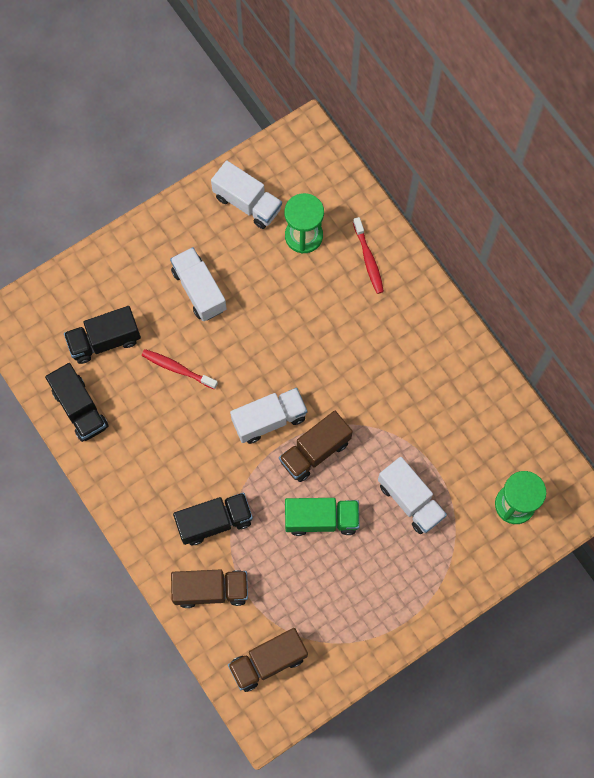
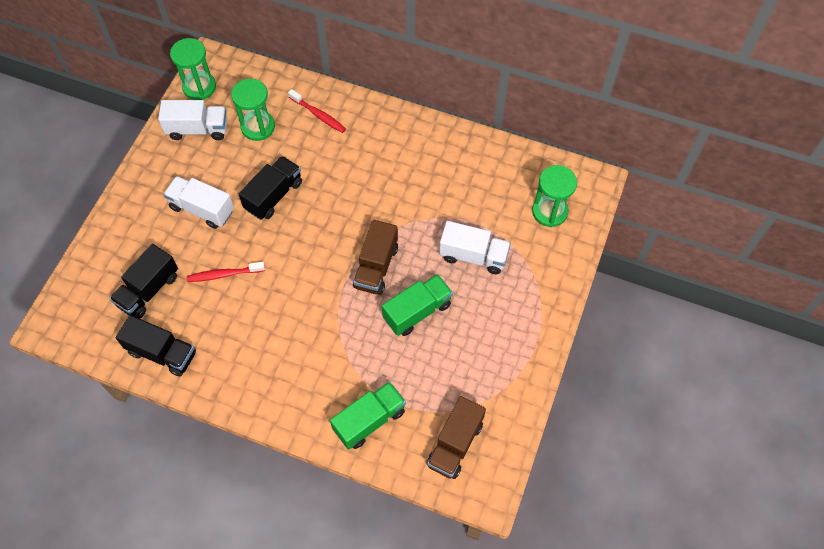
camera: 35 degrees left, 10 degrees down
brown truck [171,569,248,608] -> green truck [330,381,406,450]
black truck [173,492,253,545] -> black truck moved to [239,156,302,220]
white truck [230,388,307,444] -> none
none -> green hourglass [170,38,216,100]

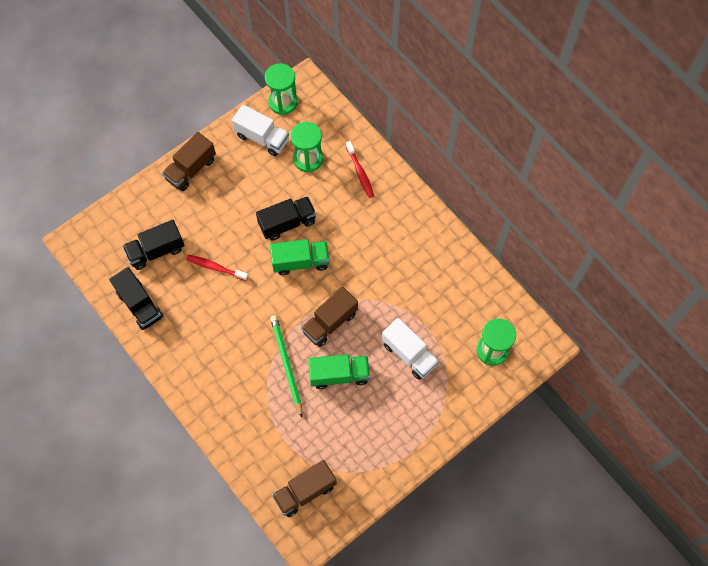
camera: 30 degrees right, 5 degrees up
white truck [163,176,234,229] -> none
green truck [330,381,406,450] -> green truck moved to [270,239,330,275]
none -> brown truck [162,132,216,191]
none -> green pencil [270,315,303,418]

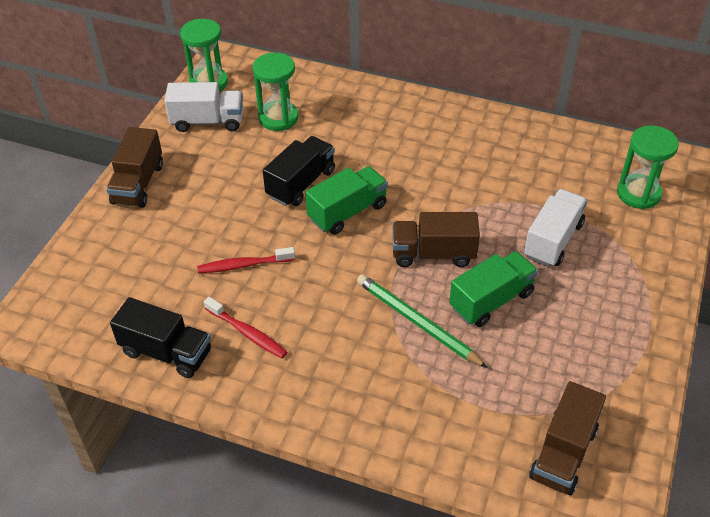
camera: 30 degrees left, 20 degrees down
black truck [123,220,185,270] -> none
brown truck [301,287,358,347] -> brown truck turned 75 degrees clockwise [392,212,480,267]
red toothbrush [346,141,374,198] -> red toothbrush moved to [204,297,287,358]
white truck [382,318,439,380] -> white truck turned 75 degrees counterclockwise [524,189,587,267]

